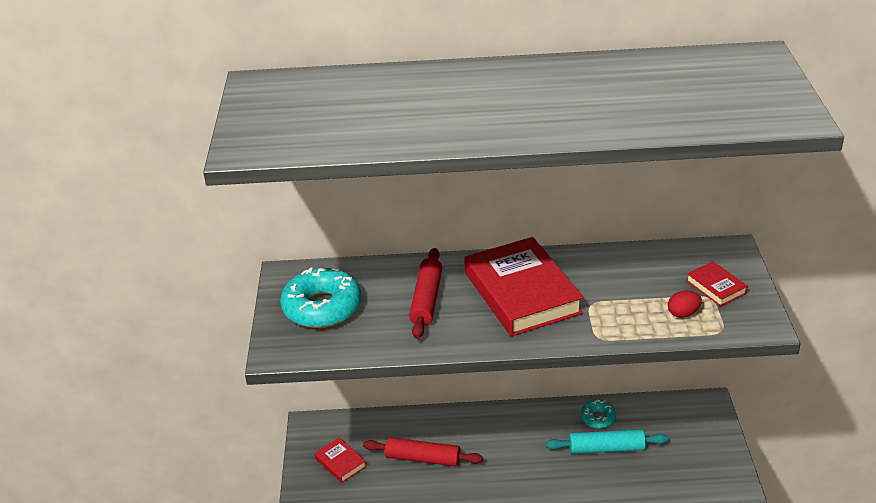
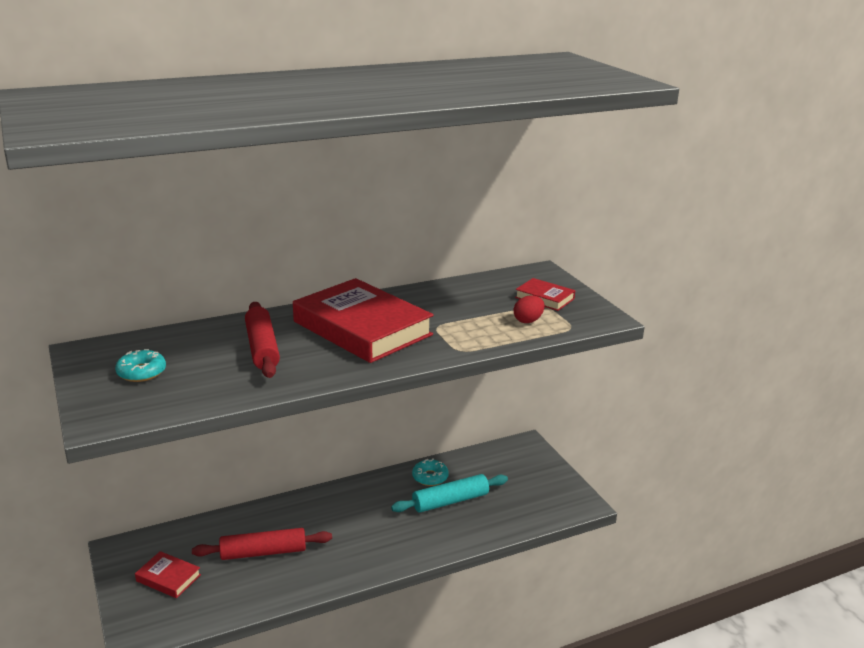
camera: 25 degrees left, 10 degrees down
turquoise donut [280,268,361,328] -> turquoise donut [115,349,166,382], size x0.51

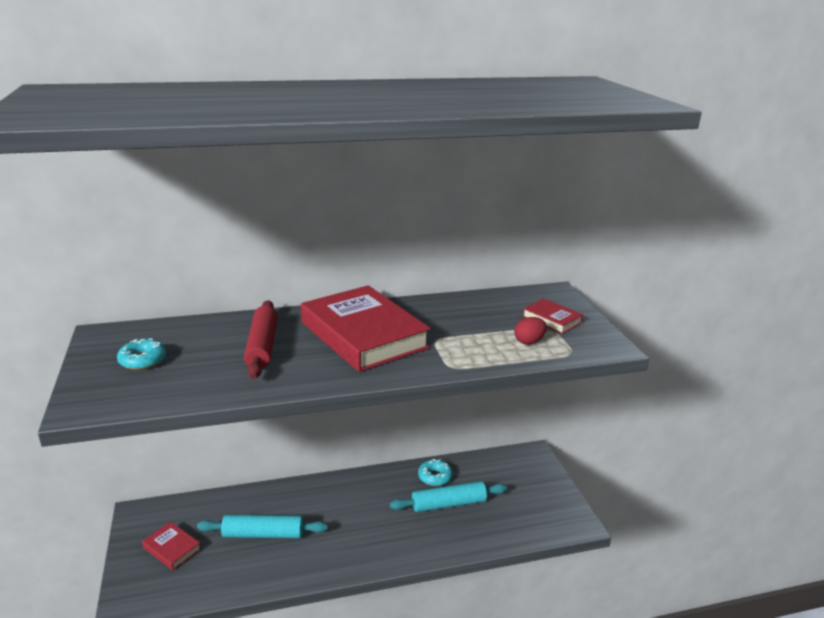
camera: 10 degrees right, 0 degrees up
red rolling pin [192,528,332,560] -> turquoise rolling pin [197,515,328,538]

